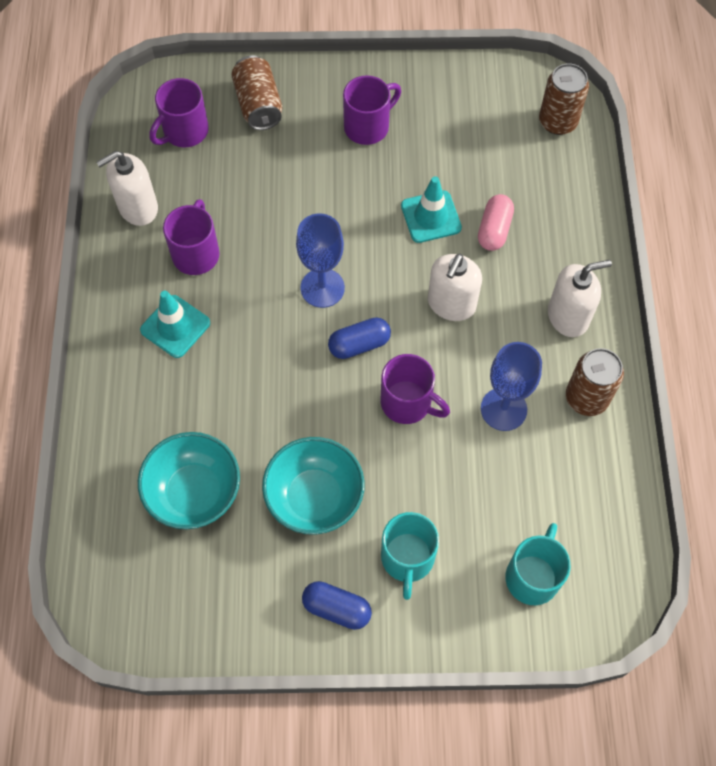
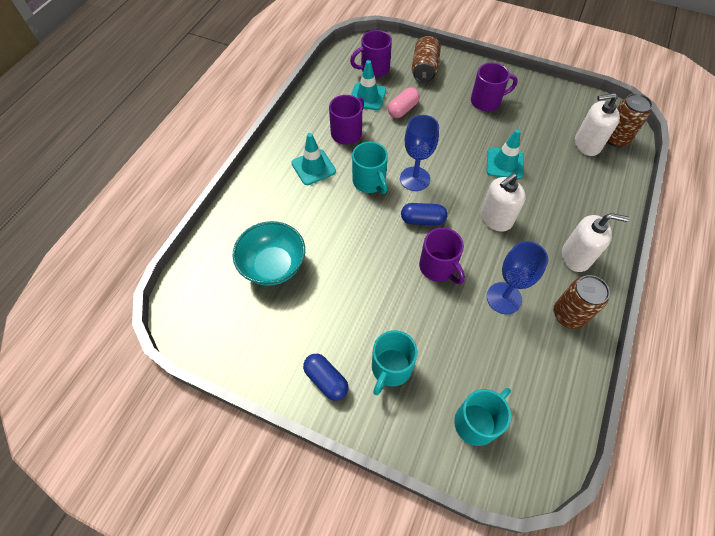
camera: 25 degrees right, 5 degrees down
white soap dispenser [96,151,158,226] -> white soap dispenser moved to [575,93,620,156]
turquoise bowl [262,437,365,535] -> none
pink capsule [478,194,514,251] -> pink capsule moved to [388,87,420,118]
none -> turquoise traffic cone [351,60,386,110]
none -> turquoise mug [352,142,388,194]

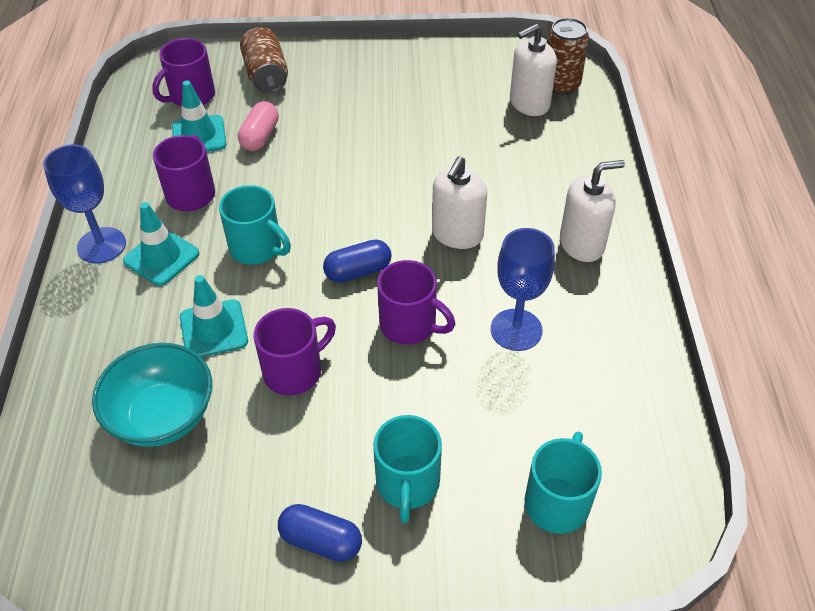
camera: 25 degrees left, 10 degrees down
blue goblet [400,115,439,191] -> blue goblet moved to [43,145,126,264]
purple mug [471,63,518,111] -> purple mug moved to [254,308,336,395]
turquoise traffic cone [486,129,524,179] -> turquoise traffic cone moved to [180,275,248,357]
brown can [553,275,610,329] -> none

